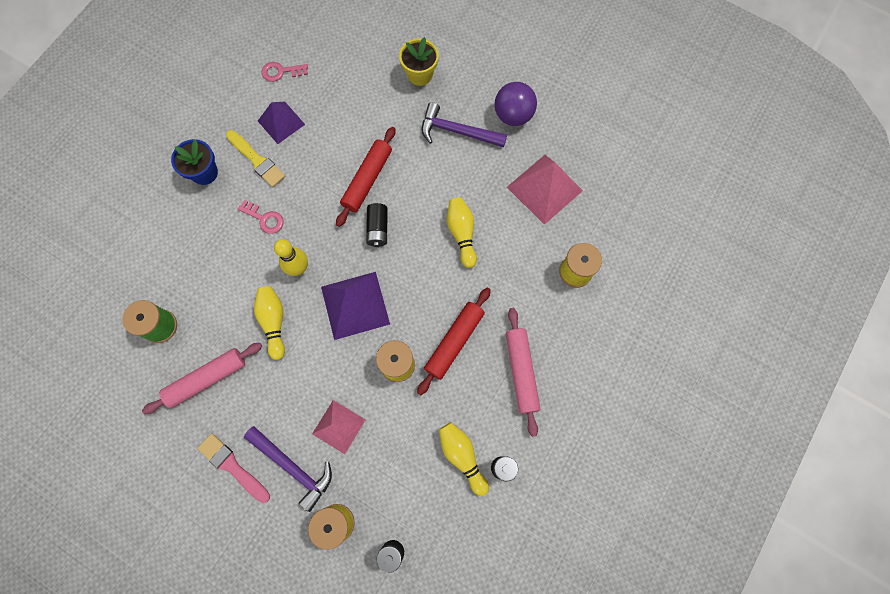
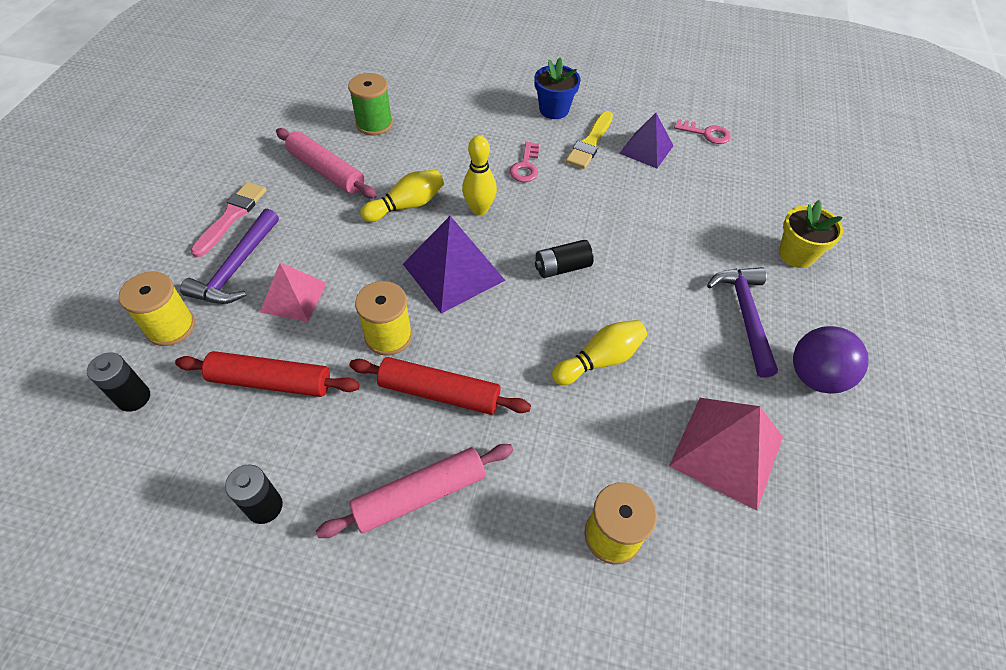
camera: 70 degrees right, 20 degrees down
pink key [261,62,308,82] -> pink key turned 135 degrees clockwise [674,119,731,144]
red rolling pin [336,127,396,227] -> red rolling pin moved to [175,351,360,397]
yellow bowling pin [439,422,489,496] -> none

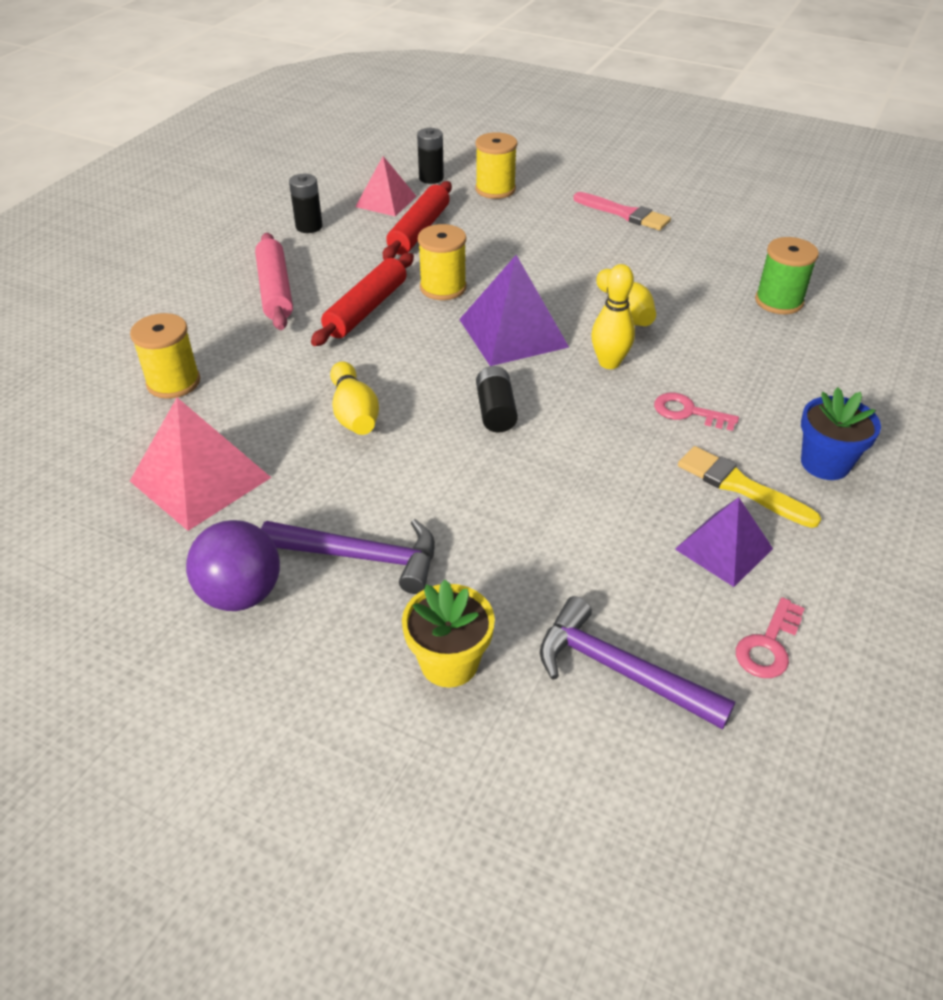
camera: 105 degrees right, 10 degrees down
purple hammer [180,208,279,304] -> purple hammer moved to [540,596,736,730]
pink pyramid [260,263,327,322] -> pink pyramid moved to [355,156,417,216]
pink rolling pin [276,128,377,199] -> none

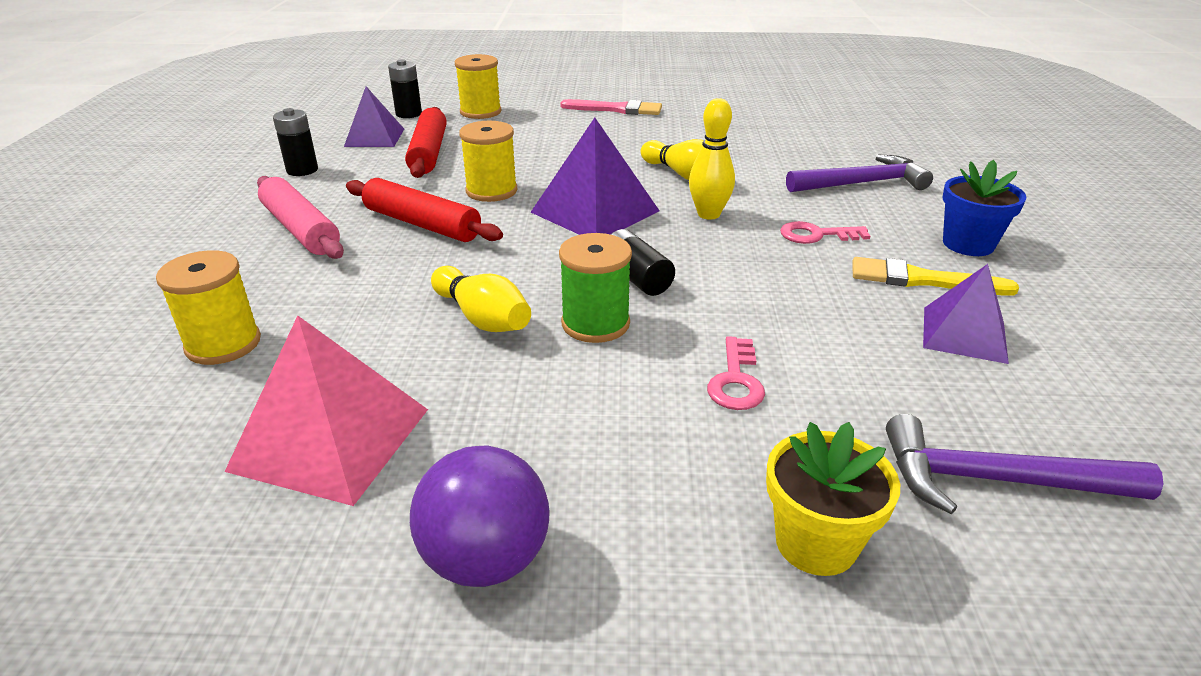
camera: 25 degrees left, 10 degrees down
purple hammer [261,519,435,594] -> purple hammer moved to [786,155,933,192]
red rolling pin [311,253,414,346] -> red rolling pin turned 60 degrees counterclockwise [346,178,503,242]
pink pyramid [355,156,417,216] -> purple pyramid [344,86,404,147]
pink key [736,597,805,678] -> pink key moved to [707,336,765,410]
green spool [755,237,819,314] -> green spool moved to [559,233,632,343]

